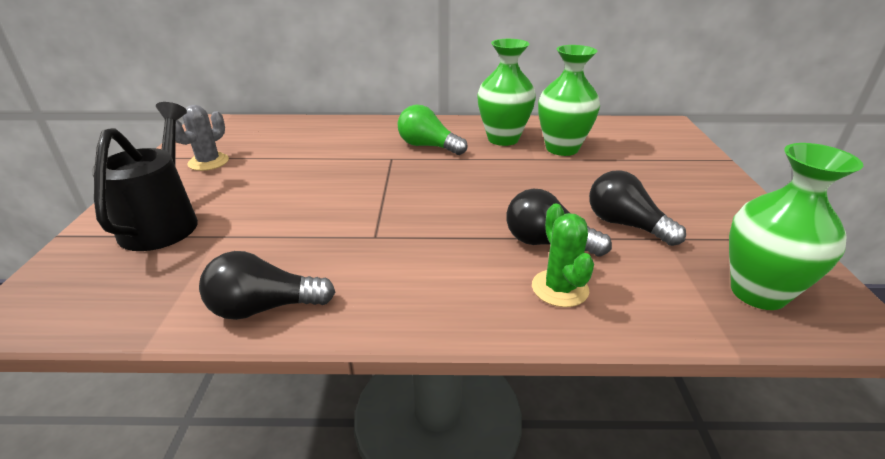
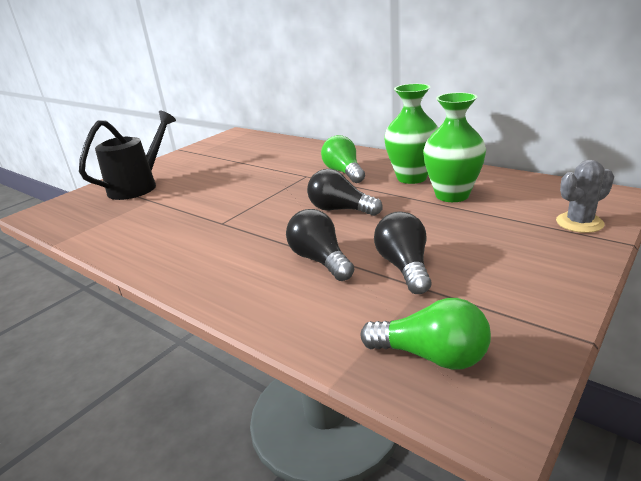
camera: 40 degrees right, 5 degrees down
grey cactus [176,105,229,171] -> grey cactus moved to [556,160,614,233]
black light bulb [199,251,335,320] -> black light bulb moved to [307,169,382,216]
green cactus [532,204,594,307] -> none
green vase [729,143,863,310] -> green light bulb [360,298,491,370]

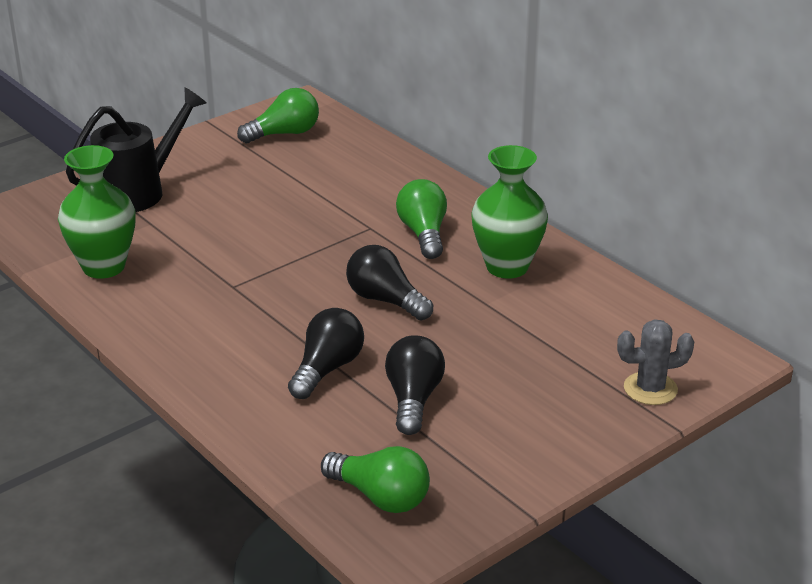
camera: 10 degrees right, 5 degrees up
black light bulb [286,209,354,281] -> black light bulb turned 45 degrees clockwise [288,308,364,399]
green vase [423,92,486,202] -> green vase moved to [58,145,136,279]
none -> green light bulb [237,88,319,143]

